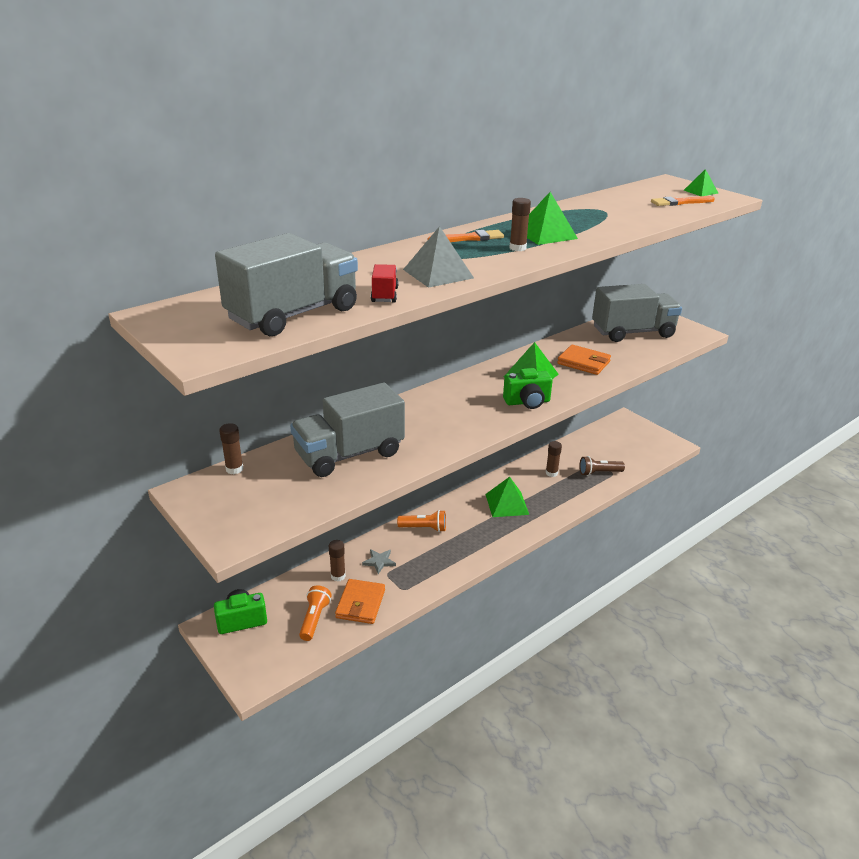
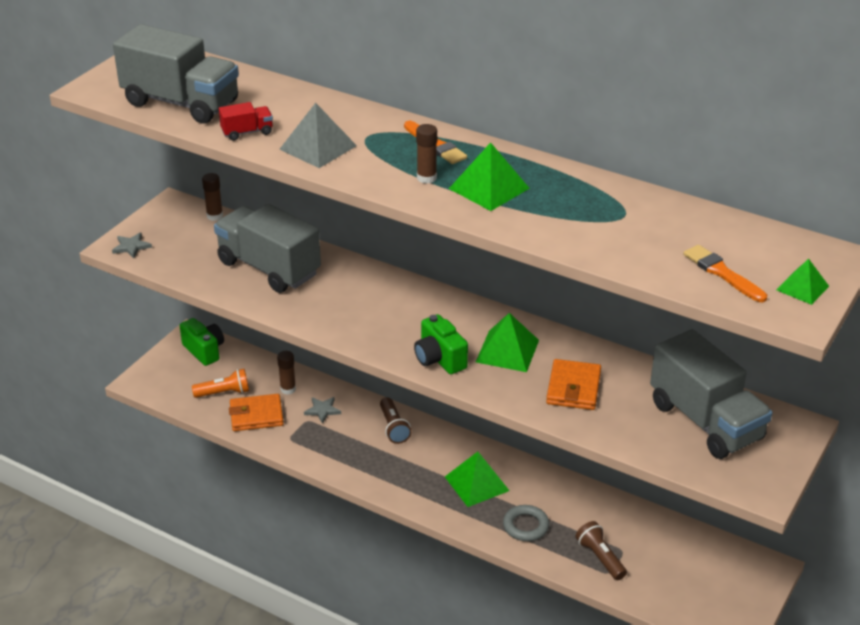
camera: 70 degrees right, 5 degrees up
orange flashlight [397,510,446,532] -> brown flashlight [380,397,412,444]
brown glue stick [546,441,562,477] -> none
none -> grey star [112,232,152,258]
none -> grey ring [503,505,549,541]

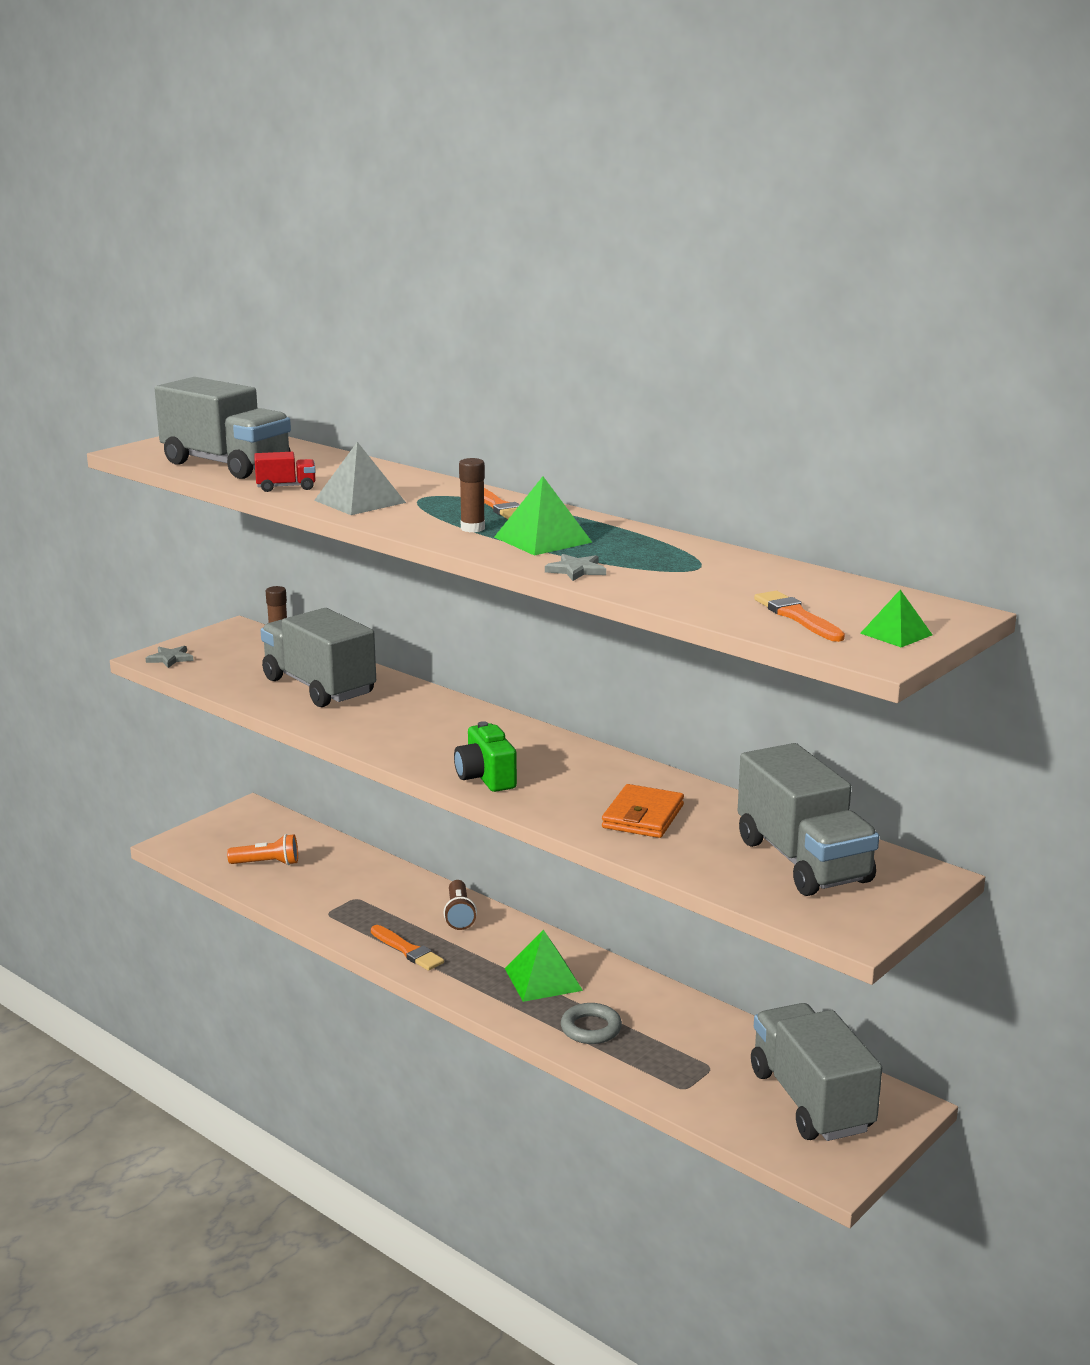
camera: 10 degrees right, 15 degrees down
green camera [180,318,224,366] -> none
orange wallet [229,394,284,431] -> none
brown glue stick [277,351,296,395] -> none
grey star [304,397,341,424] -> grey star moved to [545,554,606,581]
green pyramid [476,313,539,372] -> none
brown flashlight [576,521,627,580] -> none
none -> orange brush [371,925,444,971]
none -> grey truck [751,1003,882,1141]

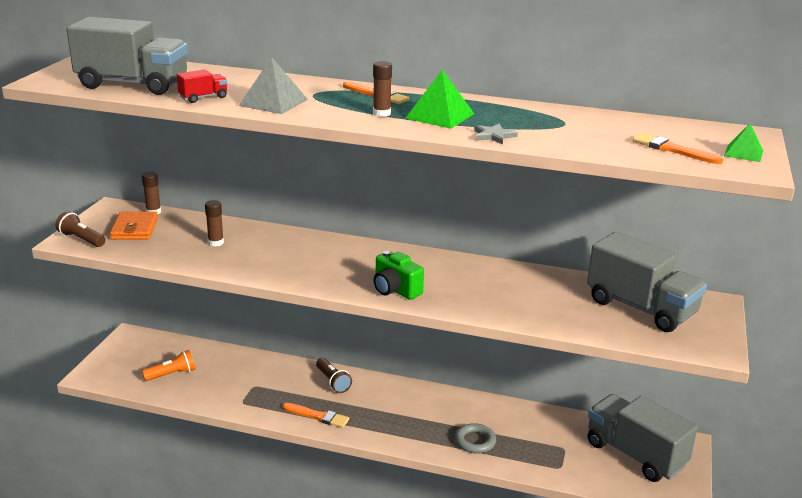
camera: 25 degrees left, 5 degrees up
grey star [146,646,194,668] -> brown flashlight [56,211,106,247]
grey truck [261,608,376,707] -> brown glue stick [205,200,224,247]
green pyramid [505,930,583,1002] -> none
orange wallet [602,784,684,838] -> orange wallet moved to [110,211,158,240]

